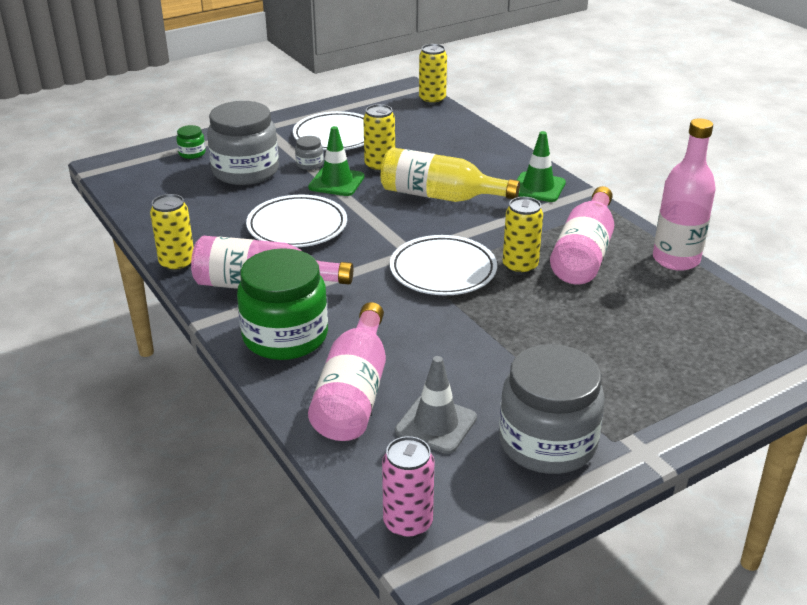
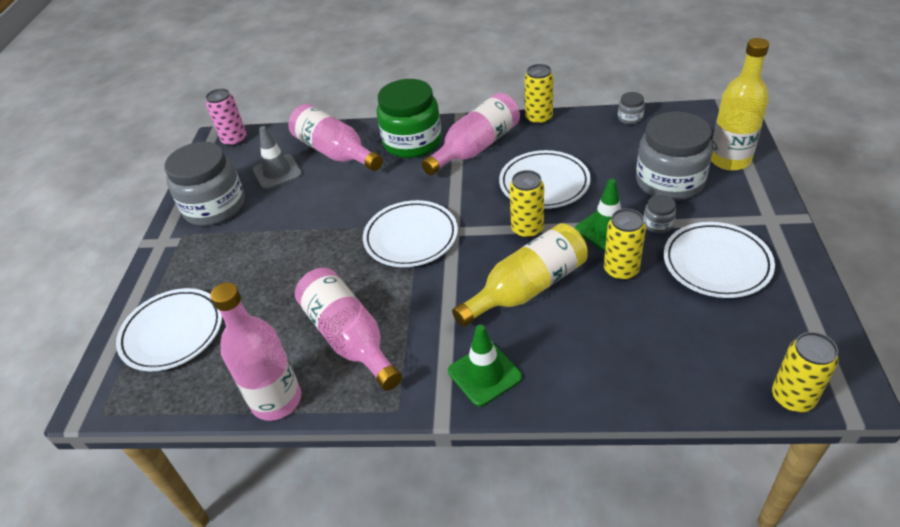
camera: 130 degrees right, 10 degrees up
green jar [176,125,206,159] -> yellow bottle [711,38,769,171]
yellow can [502,197,543,275] -> yellow can moved to [510,170,544,239]
none -> white plate [116,288,222,371]
none -> grey jar [618,92,645,125]

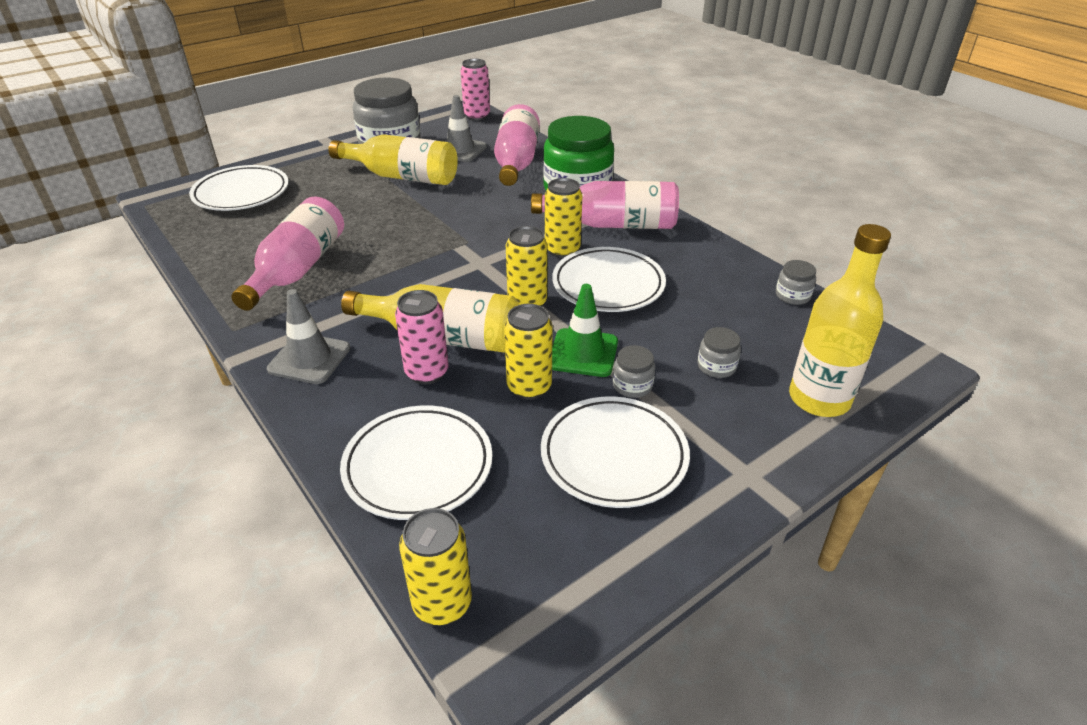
camera: 45 degrees right, 5 degrees down
pink bottle [211,283,301,421] -> none
white plate [363,200,458,267] -> white plate moved to [340,405,492,520]
green traffic cone [448,325,522,407] -> grey traffic cone [267,289,350,384]
yellow can [525,64,553,125] -> yellow can moved to [545,178,582,258]
grey jar [636,112,713,201] -> grey jar [698,327,741,378], size x0.42
none -> yellow bottle [328,134,458,185]
none -> pink can [395,290,449,385]

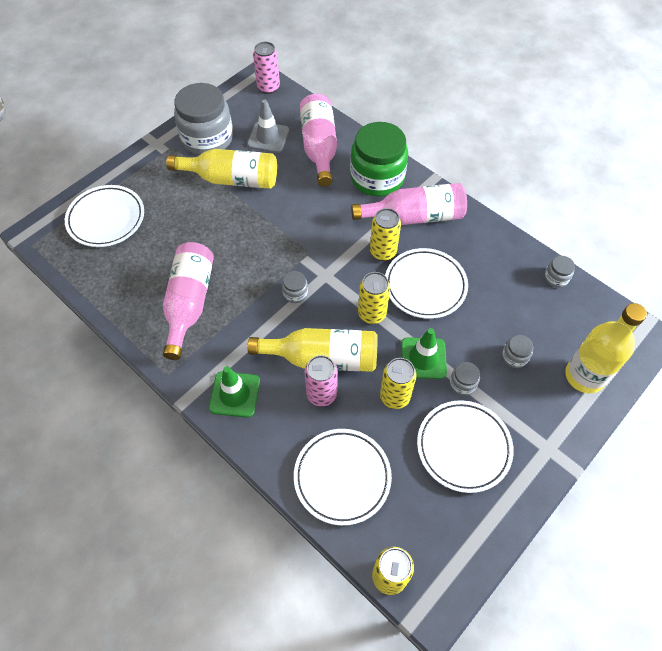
camera: 10 degrees left, 20 degrees up
grey traffic cone [267,289,350,384] -> green traffic cone [209,366,260,418]
none -> grey jar [282,271,308,303]

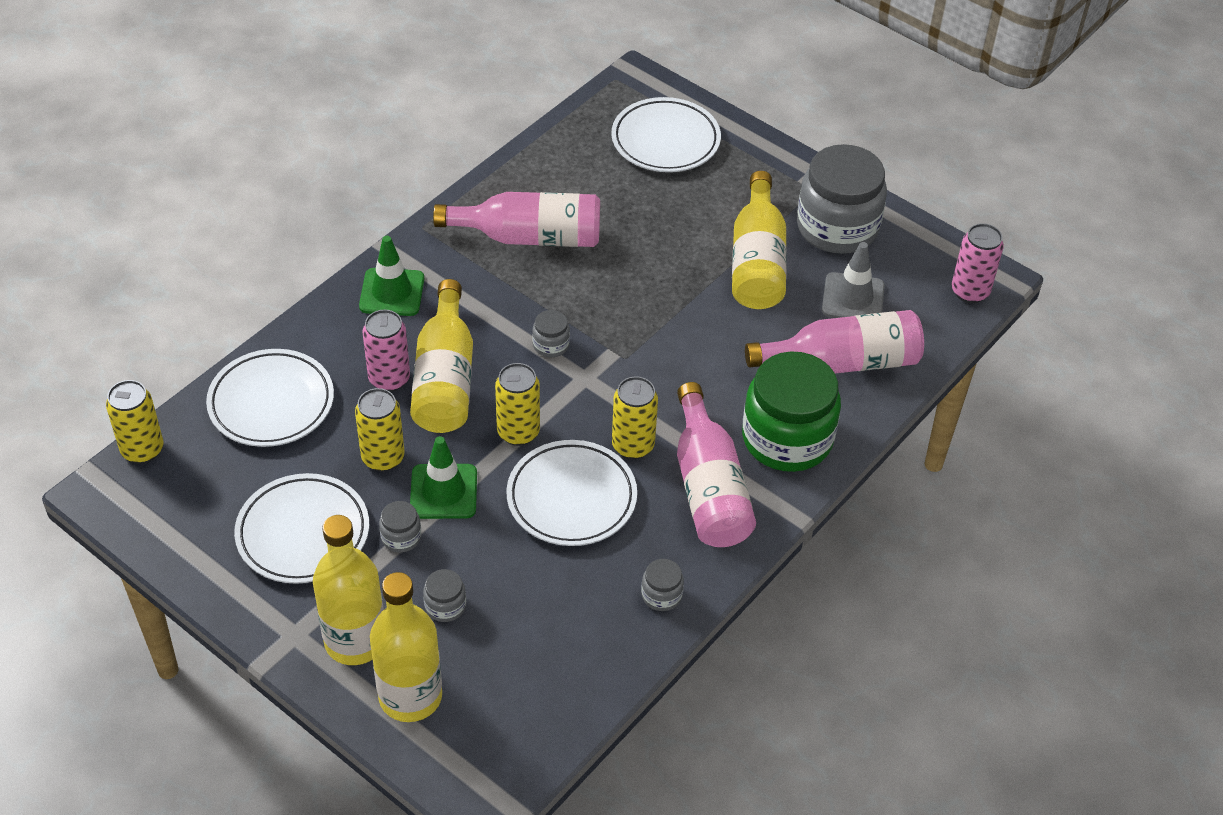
camera: 85 degrees right, 10 degrees down
grey jar [544,256,575,288] -> grey jar moved to [641,559,684,611]
none -> yellow bottle [313,515,384,665]

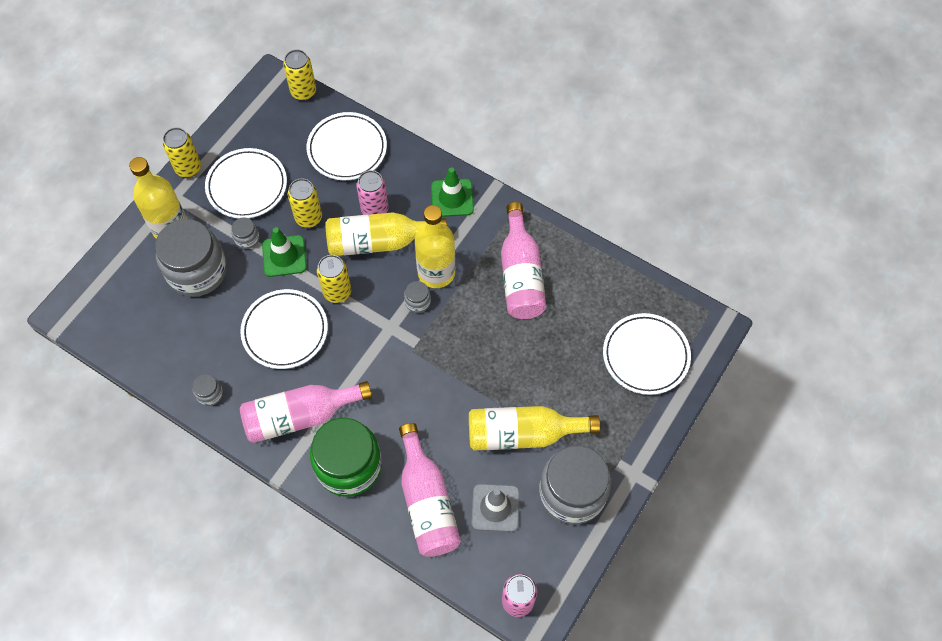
camera: 85 degrees right, 15 degrees up
yellow bottle [370,572,442,722] -> yellow bottle moved to [415,205,456,288]
grey jar [423,569,466,622] -> grey jar [155,219,227,297], size x2.41
yellow can [612,377,658,459] -> yellow can moved to [163,127,201,178]

